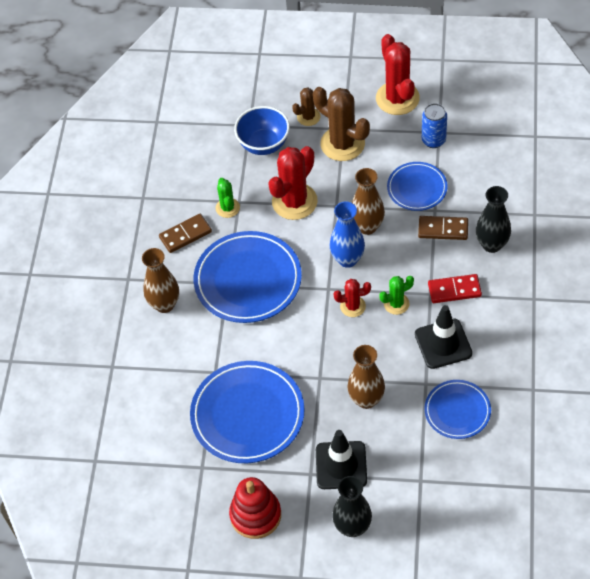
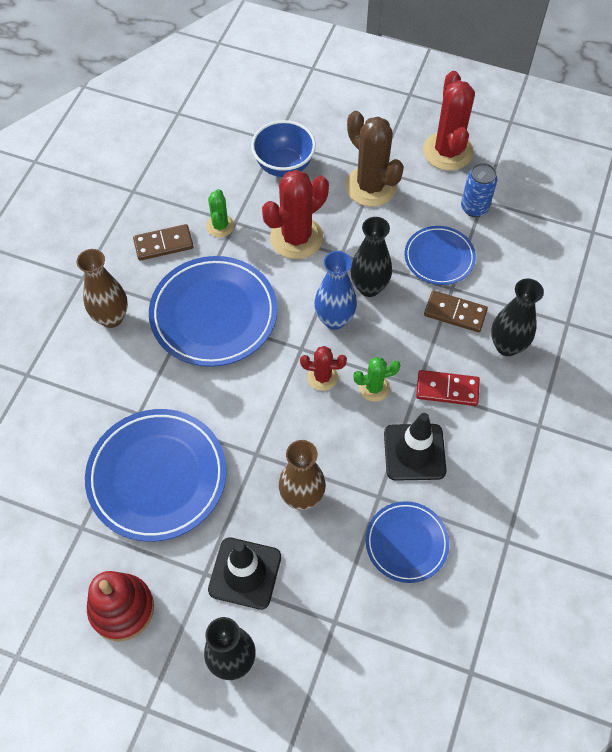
camera: 10 degrees right, 5 degrees up
brown cactus [292,87,321,126] -> none
brown vase [352,168,385,235] -> black vase [350,217,392,297]

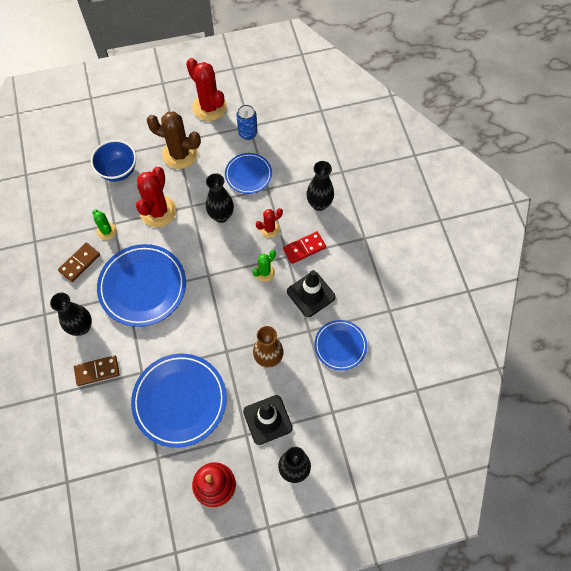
camera: 35 degrees left, 5 degrees up
brown vase [77,249,128,328] -> black vase [50,293,92,336]
red cactus [300,346,347,391] -> red cactus moved to [256,208,283,238]
blue vase [314,251,357,330] -> none
brown domino [424,290,488,332] -> brown domino moved to [74,355,120,386]

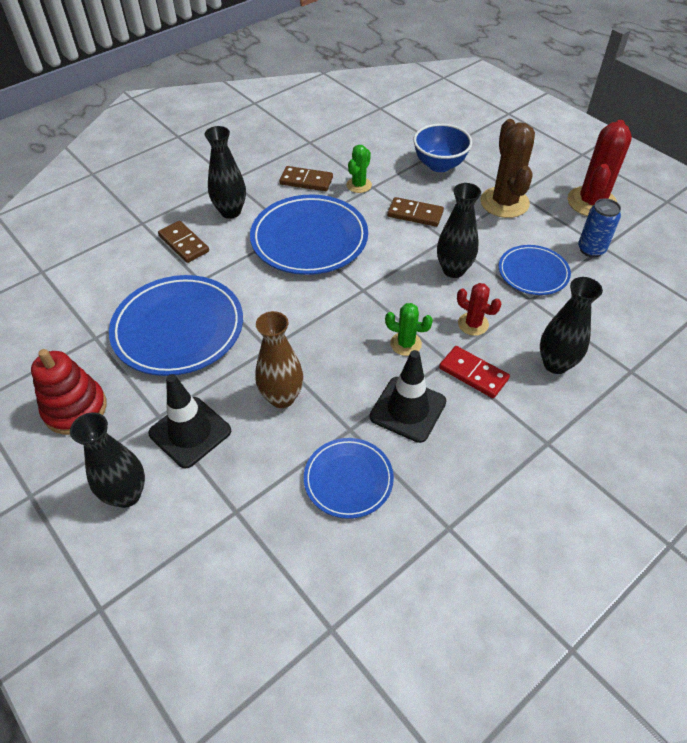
camera: 65 degrees right, 15 degrees down
red cactus [136,167,177,227] -> brown domino [387,197,444,227]

